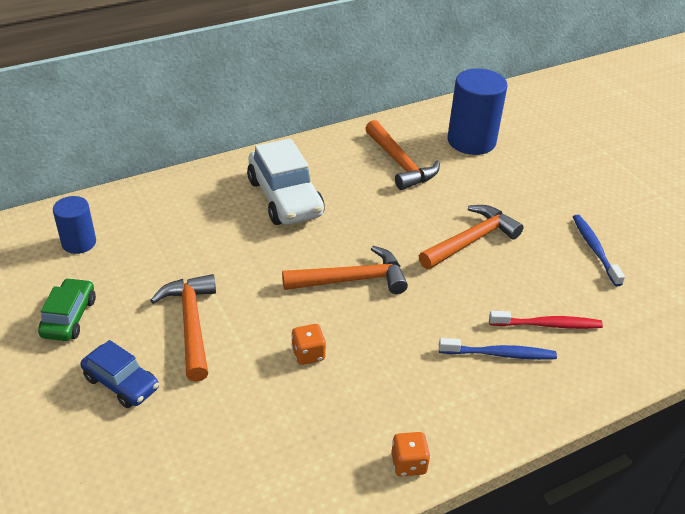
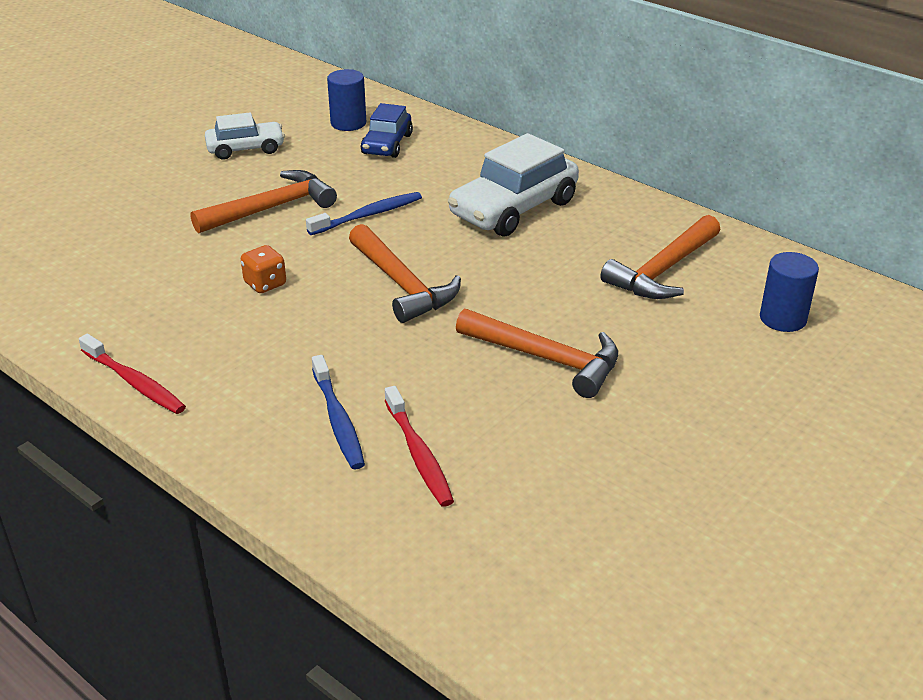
camera: 70 degrees right, 5 degrees down
green car [38,278,96,341] -> white car [205,113,285,160]
blue car [81,340,159,408] -> blue car moved to [361,103,413,158]
orange dice [391,432,431,476] -> red toothbrush [79,334,186,414]
blue cylinder [448,68,508,155] -> blue cylinder [760,252,819,332], size x0.58
blue toothbrush [573,215,625,286] -> blue toothbrush moved to [306,192,422,235]

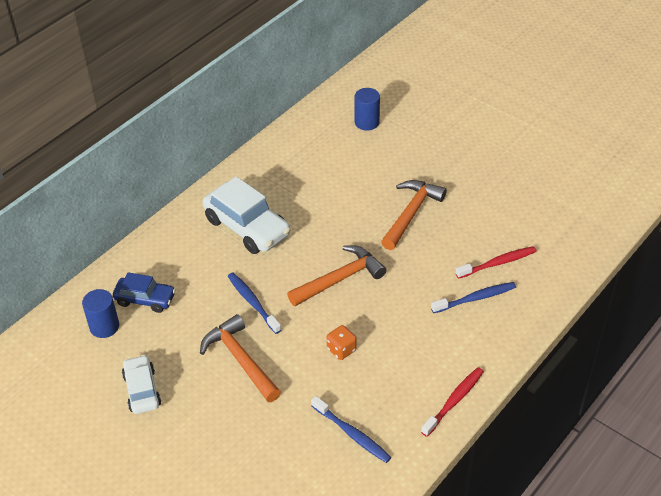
camera: 90 degrees left, 10 degrees up
orange hammer [600,215,720,299] -> none
none -> blue toothbrush [311,396,391,463]

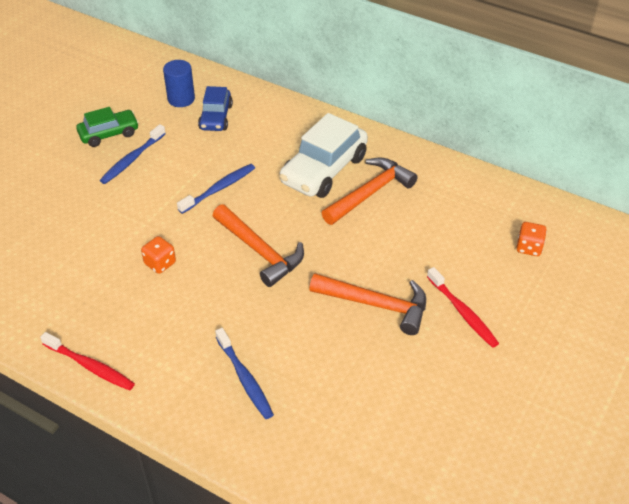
camera: 80 degrees right, 0 degrees up
white car [122,355,161,414] -> green car [76,107,139,147]
orange hammer [200,314,281,402] -> orange hammer moved to [322,158,418,225]
blue toothbrush [311,396,391,463] -> blue toothbrush moved to [100,124,166,184]
blue cylinder [355,88,380,131] -> orange dice [516,222,547,256]
red toothbrush [455,246,537,279] -> red toothbrush moved to [427,267,499,348]

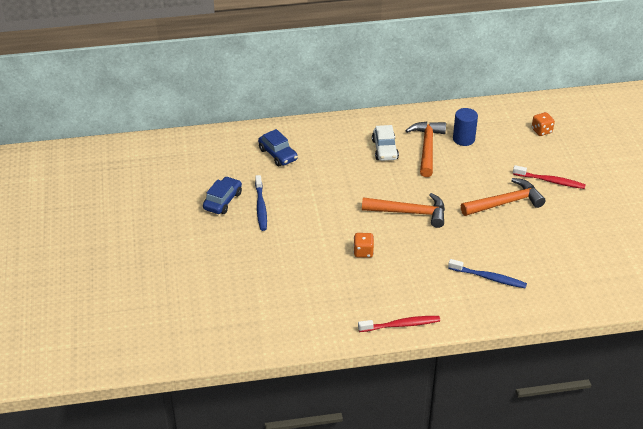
camera: 40 degrees left, 5 degrees down
green car [76,107,139,147] -> blue car [203,176,242,214]
blue cylinder [163,60,195,107] -> blue cylinder moved to [453,108,478,146]
blue toothbrush [177,164,255,214] -> none
white car [279,113,368,198] -> white car [372,125,399,161], size x0.60

